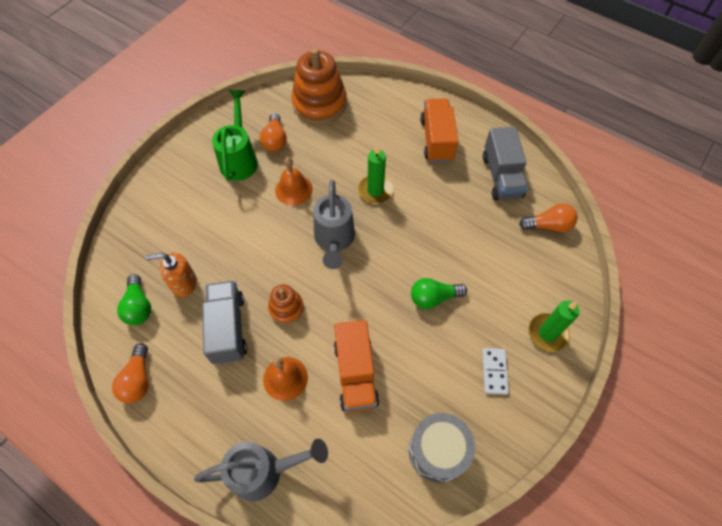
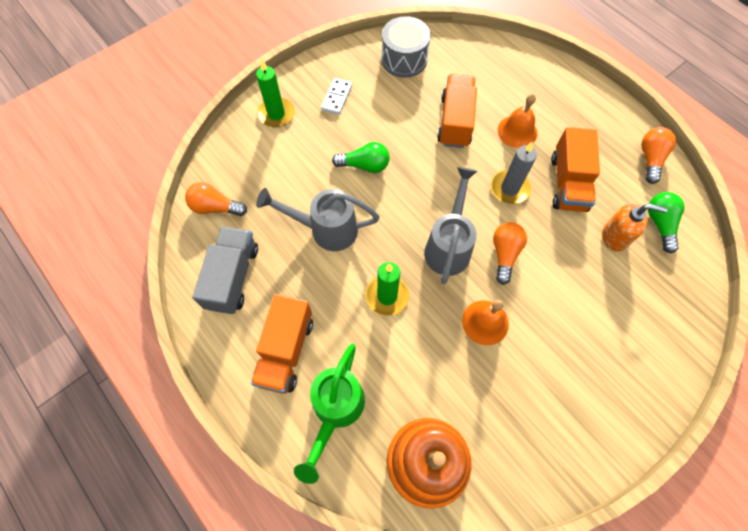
camera: 165 degrees left, 5 degrees up
grey watering can [194,439,328,501] -> grey watering can moved to [256,188,380,251]
grey truck [202,281,247,364] -> orange truck [551,127,600,212]
green watering can [212,90,258,181] -> green watering can moved to [294,343,365,484]
orange light bulb [260,113,287,152] -> orange light bulb moved to [493,222,527,285]
orange stacking toy [268,284,304,324] -> grey candle [491,142,537,204]

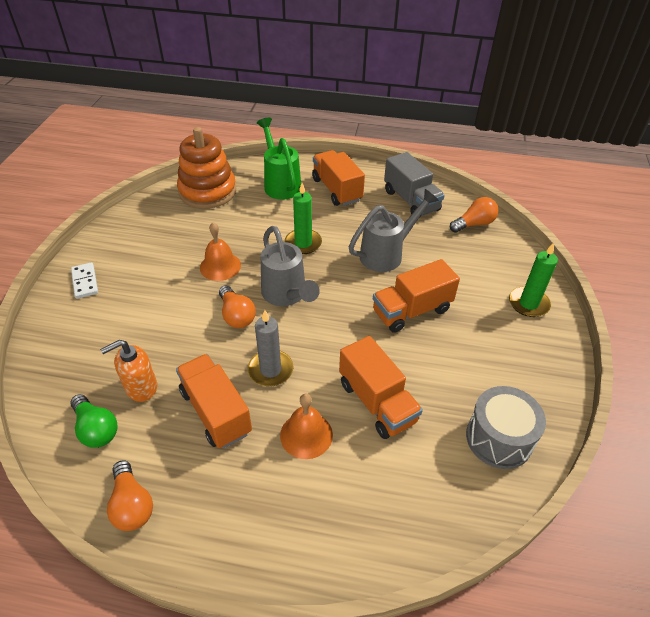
camera: 140 degrees right, 20 degrees down
white domino [321,78,352,115] -> white domino moved to [71,262,98,299]
green light bulb [332,142,390,173] -> orange truck [373,259,460,333]

